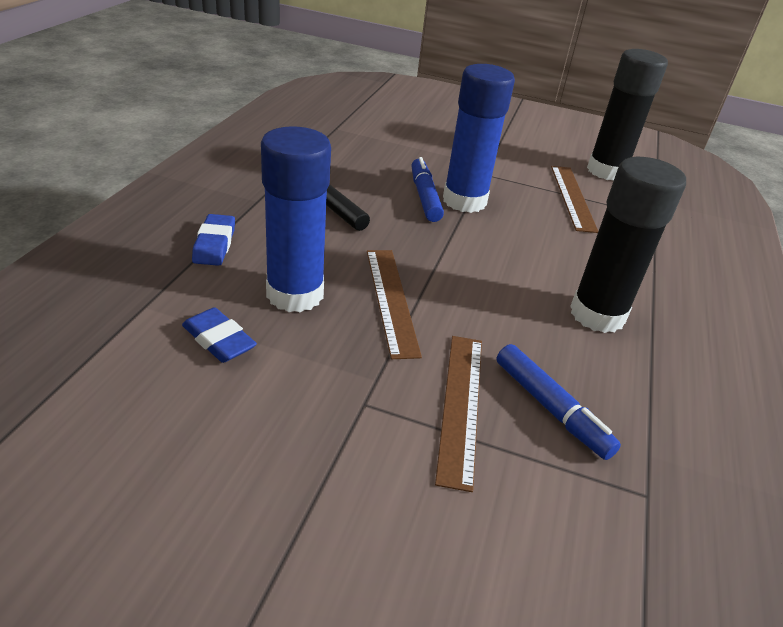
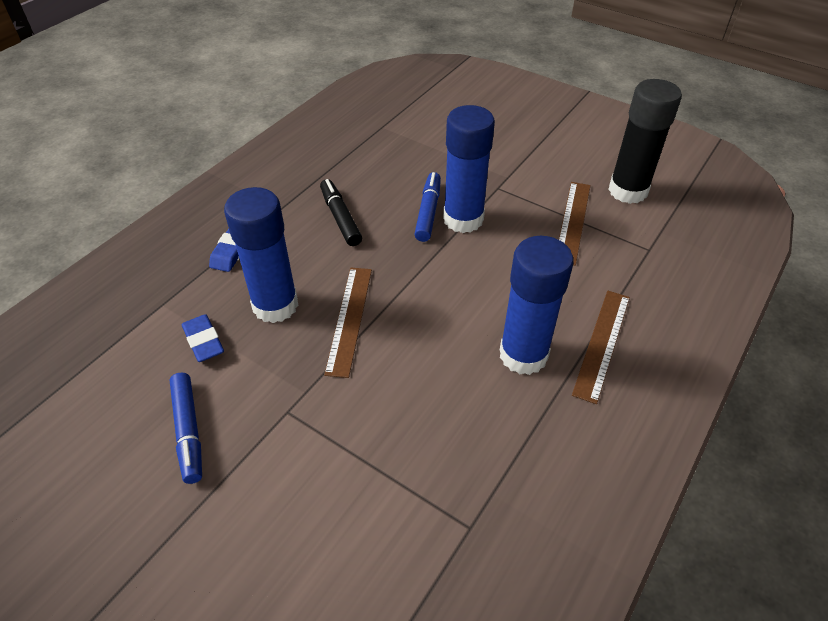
camera: 20 degrees right, 10 degrees up
brown ruler [435,336,482,492] -> brown ruler moved to [572,291,630,404]
blue marker [496,344,621,460] -> blue marker moved to [169,372,202,484]
black glue stick [570,157,686,333] -> blue glue stick [500,236,574,375]

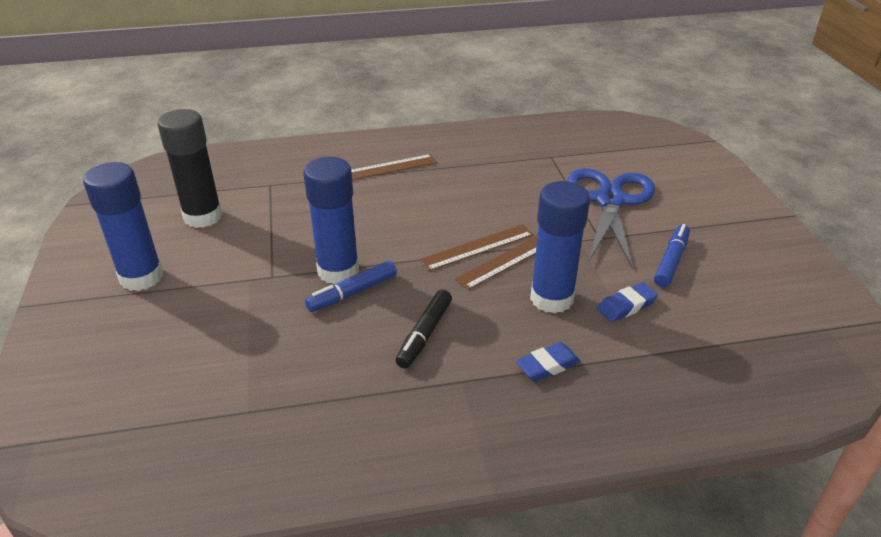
camera: 135 degrees left, 10 degrees down
blue eraser [182,314,224,362] -> blue eraser turned 45 degrees clockwise [597,282,658,322]
blue glue stick [500,236,574,375] -> blue glue stick moved to [83,162,163,291]
brown ruler [559,182,591,266] -> brown ruler moved to [419,224,534,271]
none -> blue scissors [568,168,655,268]

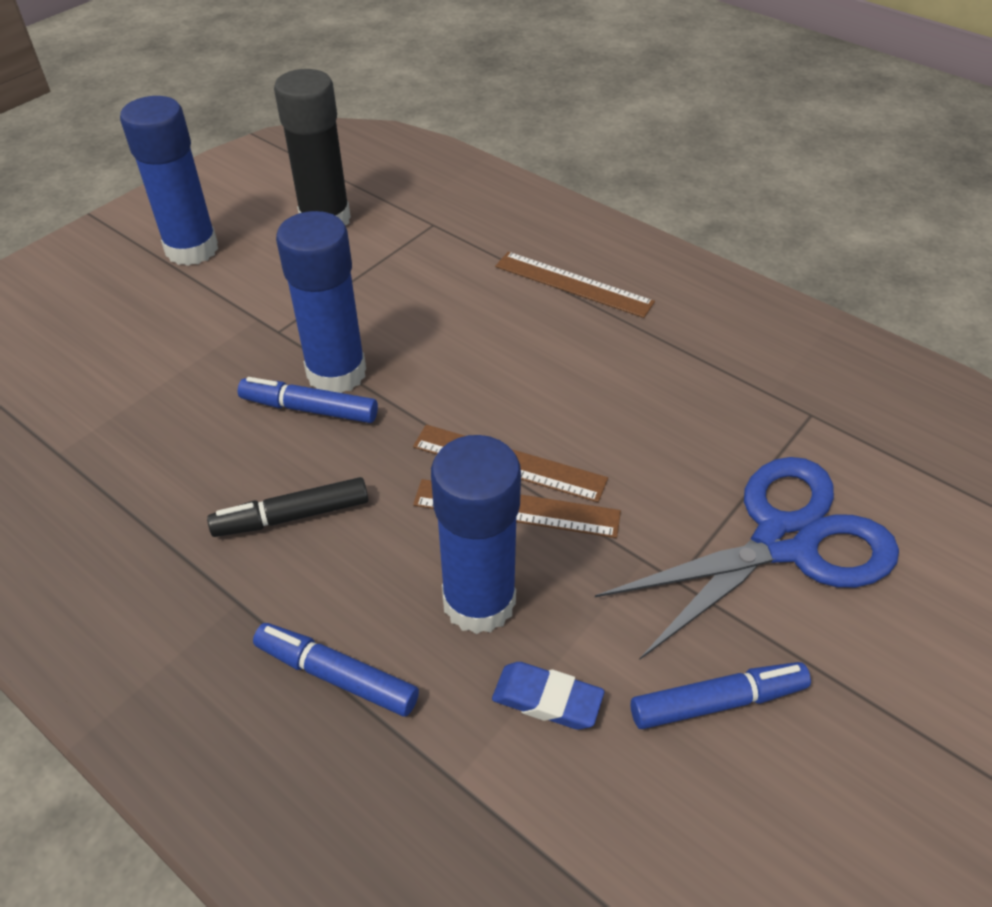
camera: 50 degrees right, 10 degrees up
blue eraser [516,342,581,381] -> blue marker [253,623,419,717]

